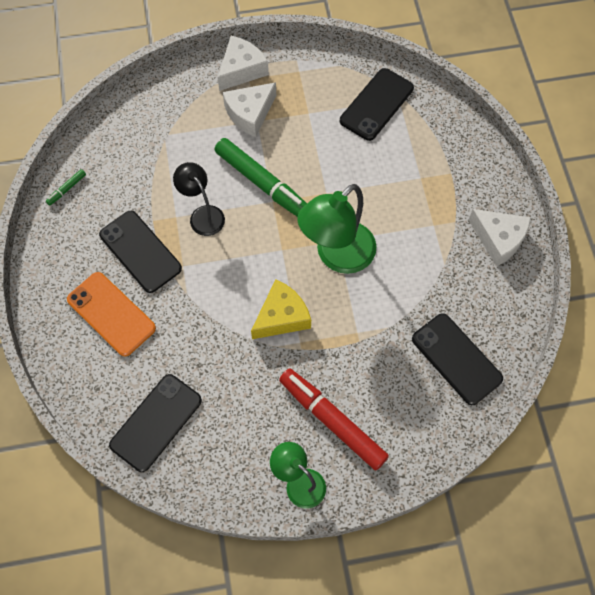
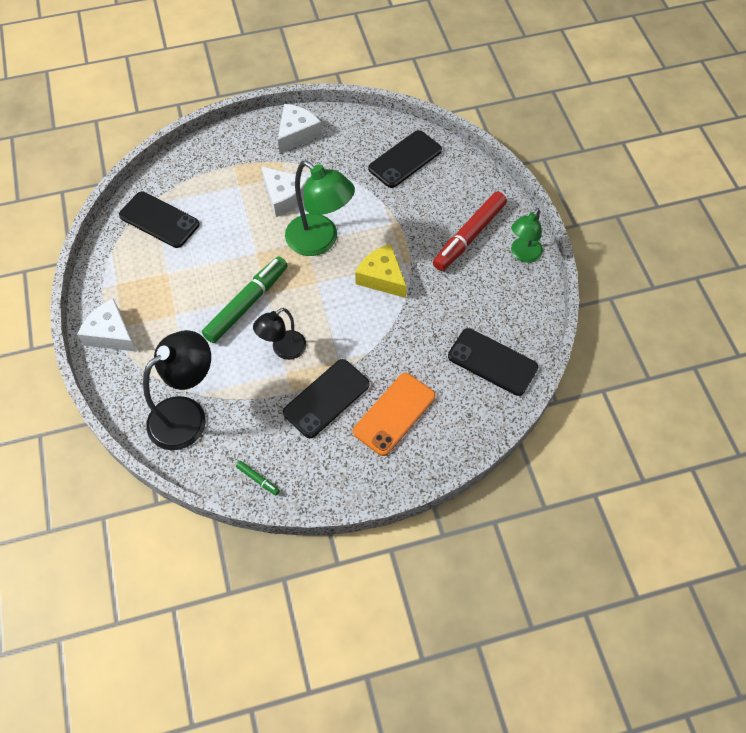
camera: 95 degrees left, 5 degrees down
white cheese [223,82,276,137] -> white cheese moved to [261,167,309,217]
none -> black lamp [143,330,211,450]

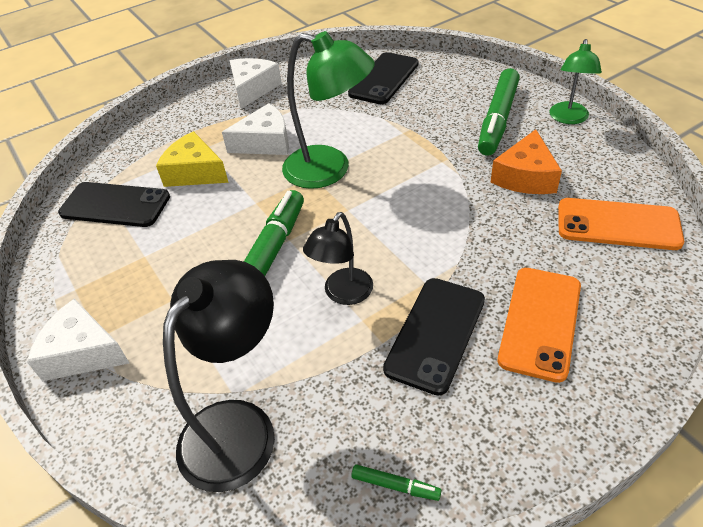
camera: 15 degrees left, 15 degrees down
white cheese [261,167,309,217] -> white cheese turned 45 degrees counterclockwise [222,103,289,155]
yellow cheese [355,244,407,298] -> yellow cheese moved to [156,131,229,187]
red marker [433,192,507,271] -> green marker [478,68,520,156]
black phone [448,328,538,396] -> orange phone [558,198,684,250]
none -> orange cheese [491,129,562,194]

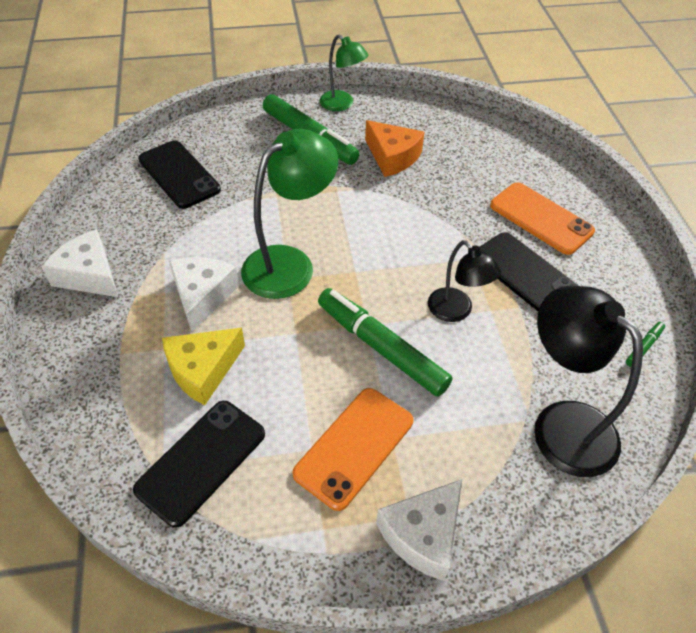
camera: 70 degrees left, 5 degrees up
orange phone [558,198,684,250] -> orange phone moved to [292,388,413,511]

